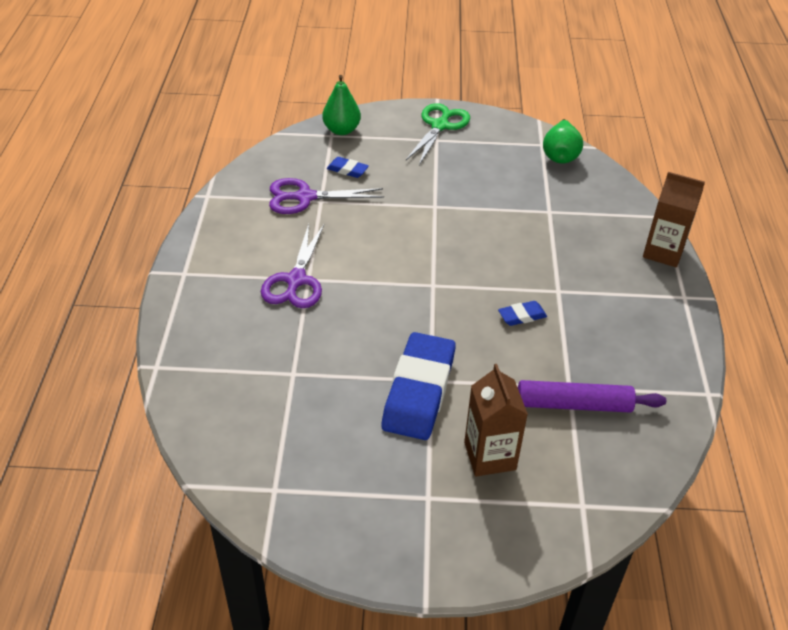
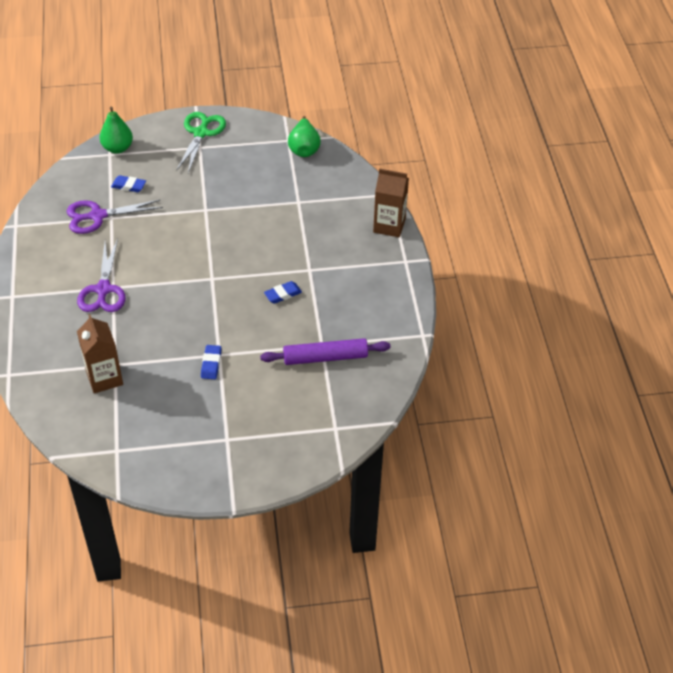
camera: 10 degrees left, 5 degrees up
blue eraser [382,332,456,440] -> blue eraser [201,345,221,379], size x0.44
brown carton [464,364,528,476] -> brown carton moved to [77,314,123,393]

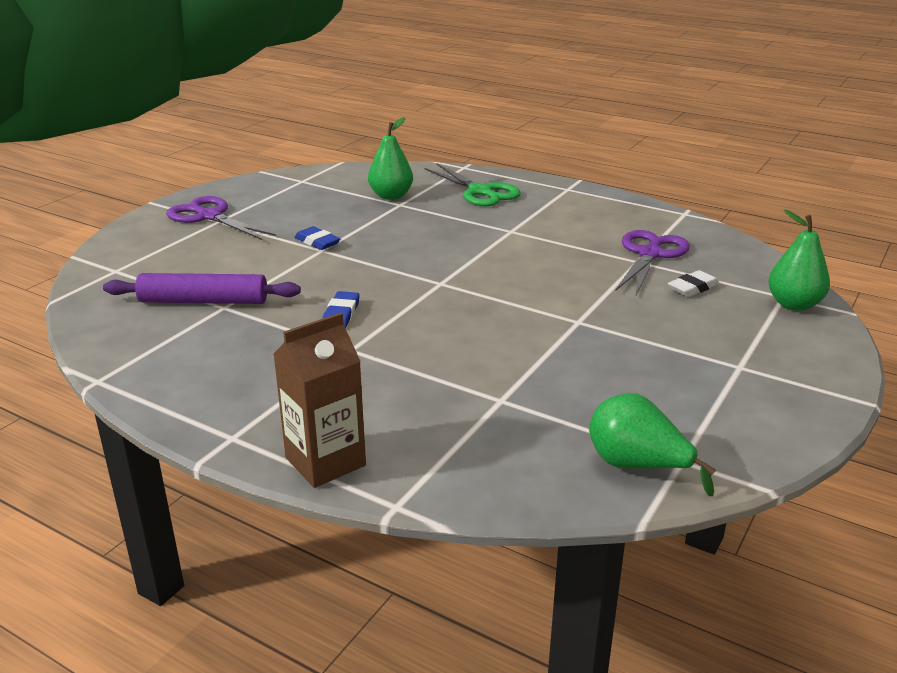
camera: 130 degrees right, 20 degrees down
purple scissors [77,239,126,312] -> purple scissors moved to [166,196,276,240]
brown carton [77,314,123,393] -> green pear [368,117,413,200]
blue eraser [111,175,146,192] -> white eraser [668,270,719,297]
green scissors [176,112,226,173] -> green scissors moved to [424,164,521,206]
purple rolling pin [260,338,391,365] -> purple rolling pin turned 60 degrees clockwise [103,273,301,304]

